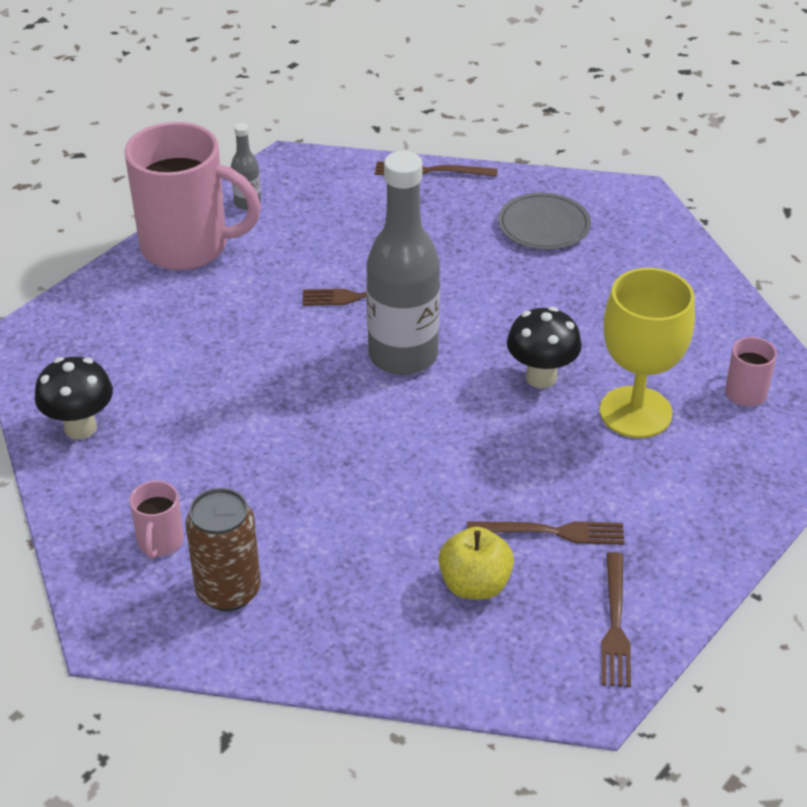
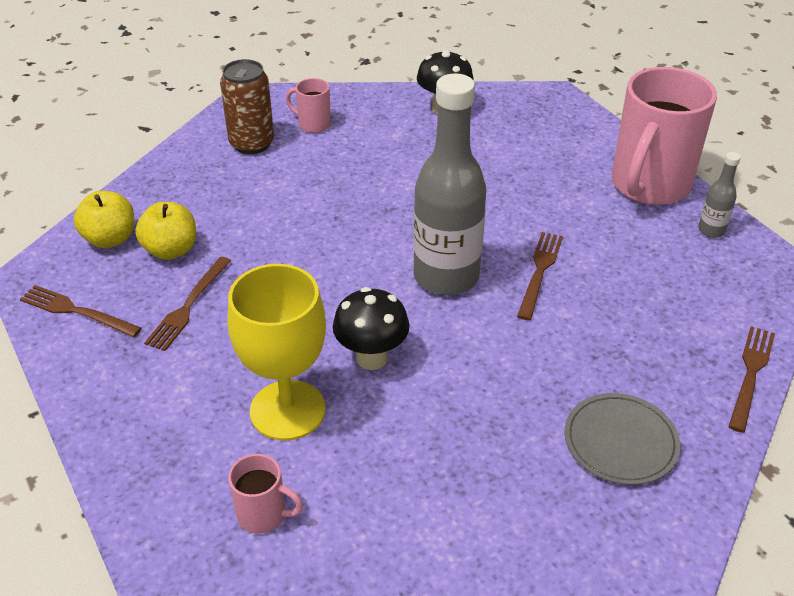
camera: 110 degrees right, 0 degrees up
none -> yellow apple [73,191,134,248]

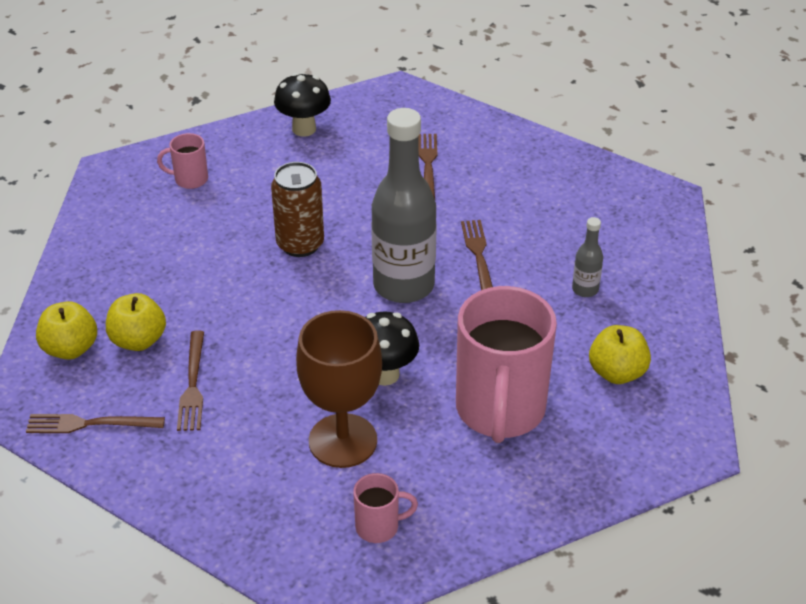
camera: 25 degrees left, 0 degrees up
brown can [220,59,274,154] -> brown can moved to [271,162,324,257]
yellow goblet [228,264,326,441] -> brown goblet [296,310,382,468]
grey plate [565,393,680,485] -> yellow apple [589,325,651,384]
pink mug [612,67,717,205] -> pink mug moved to [456,286,557,443]
grey bottle [698,152,741,238] -> grey bottle moved to [572,217,603,297]
brown fork [728,326,775,433] -> brown fork moved to [418,134,437,199]

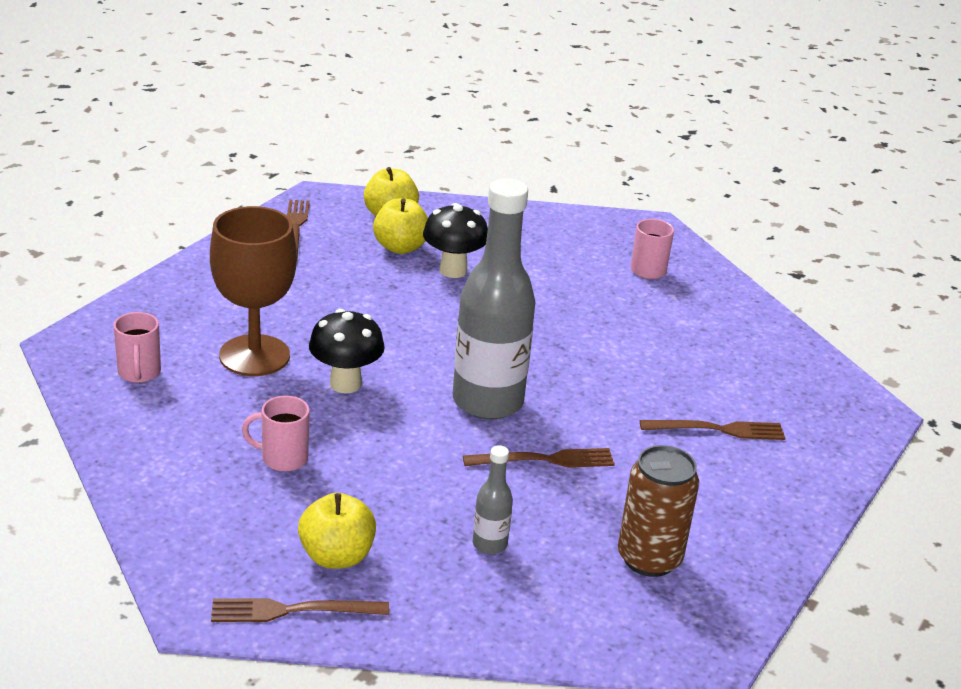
camera: 85 degrees right, 10 degrees down
brown fork [177,330,204,431] -> brown fork moved to [211,598,389,622]
brown can [271,162,324,257] -> brown can moved to [618,445,699,577]
black mushroom [274,73,331,137] -> black mushroom moved to [423,203,488,278]
pink mug [456,286,557,443] -> pink mug [242,396,310,472], size x0.44

